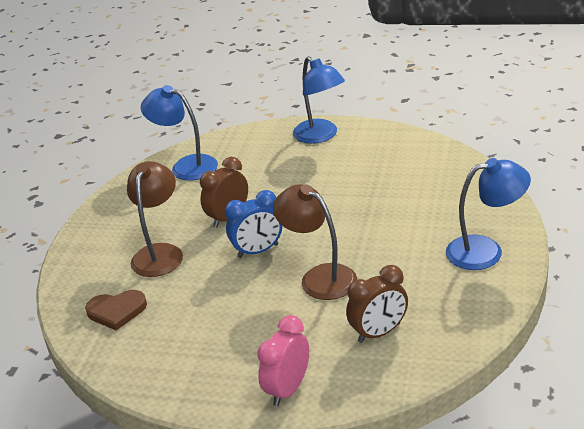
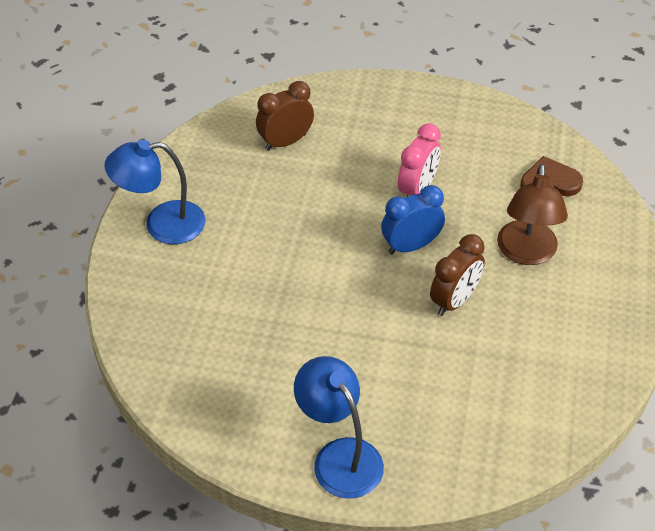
camera: 175 degrees right, 15 degrees up
blue lamp [141,85,218,181] -> none
pink clock [257,315,309,406] -> pink clock moved to [398,123,441,197]
brown lamp [273,184,357,300] -> none

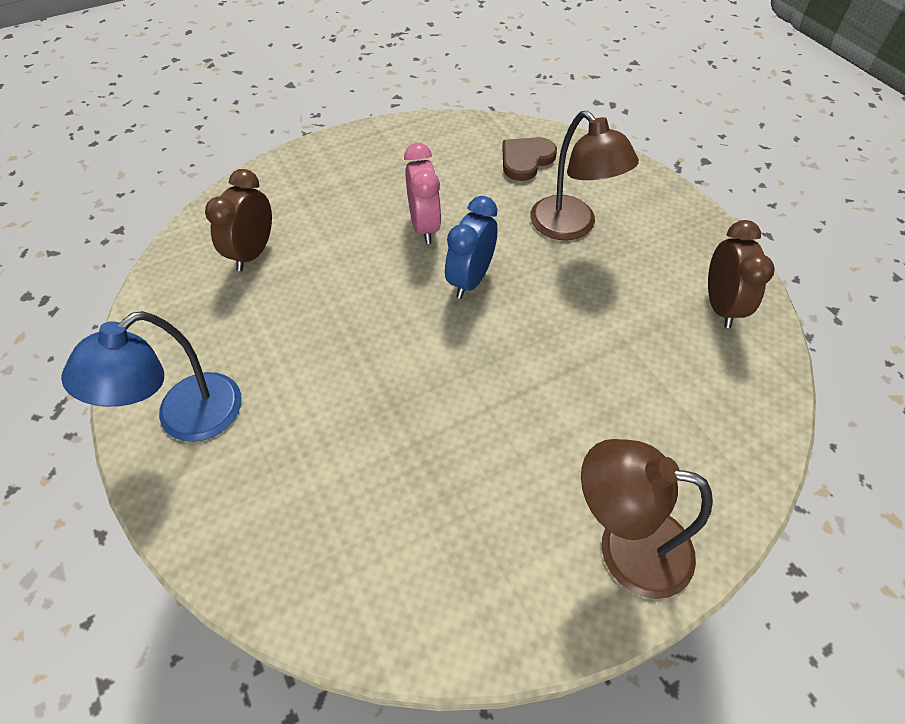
camera: 40 degrees left, 5 degrees up
blue lamp [294,356,384,499] -> brown lamp [581,439,713,599]
brown clock [430,234,485,316] -> brown clock moved to [708,220,775,328]

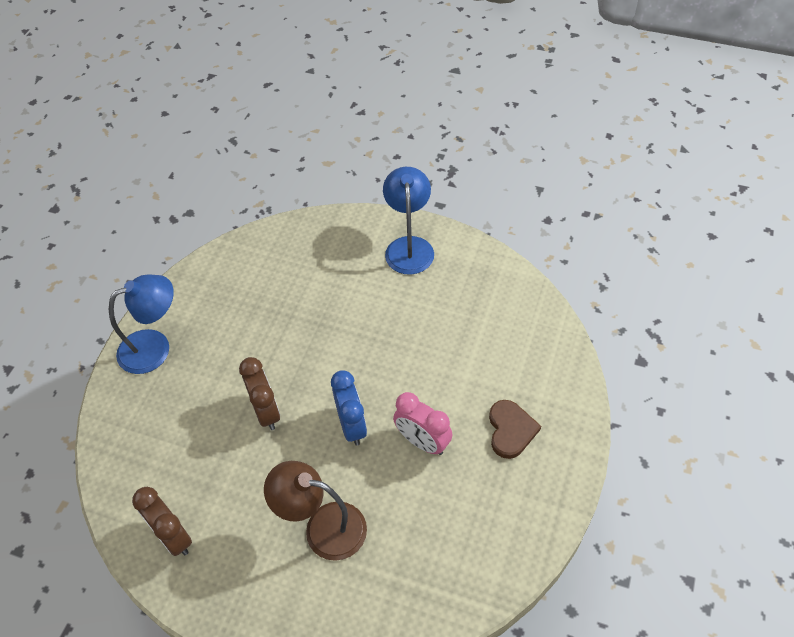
camera: 140 degrees right, 0 degrees up
brown clock [205,169,272,271] -> brown clock moved to [239,357,280,430]
brown heart [502,137,557,181] -> brown heart moved to [489,400,541,459]
brown lamp [581,439,713,599] -> blue lamp [109,274,174,374]

